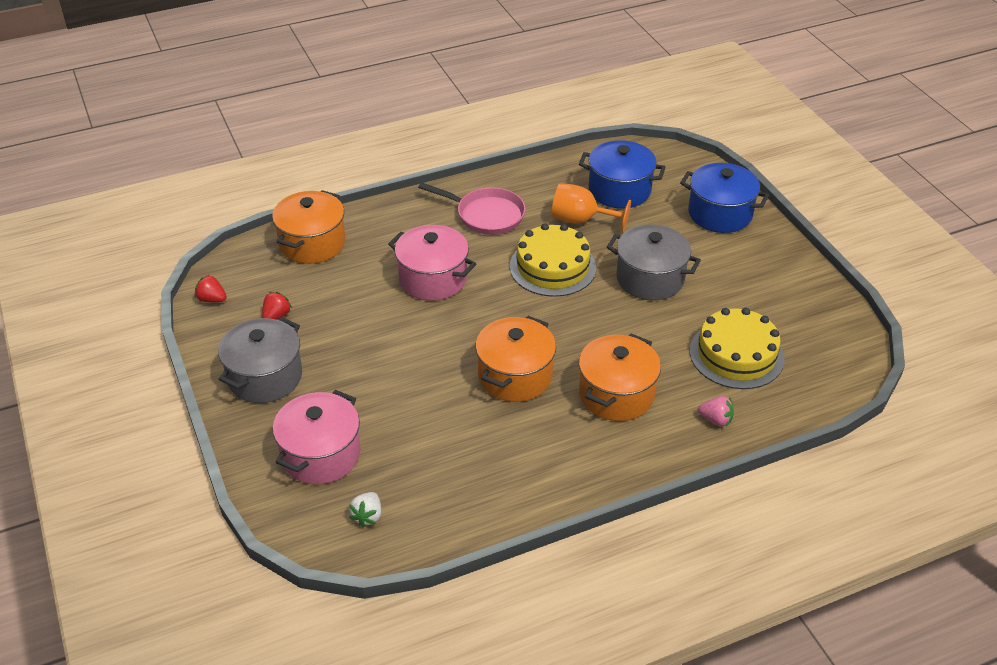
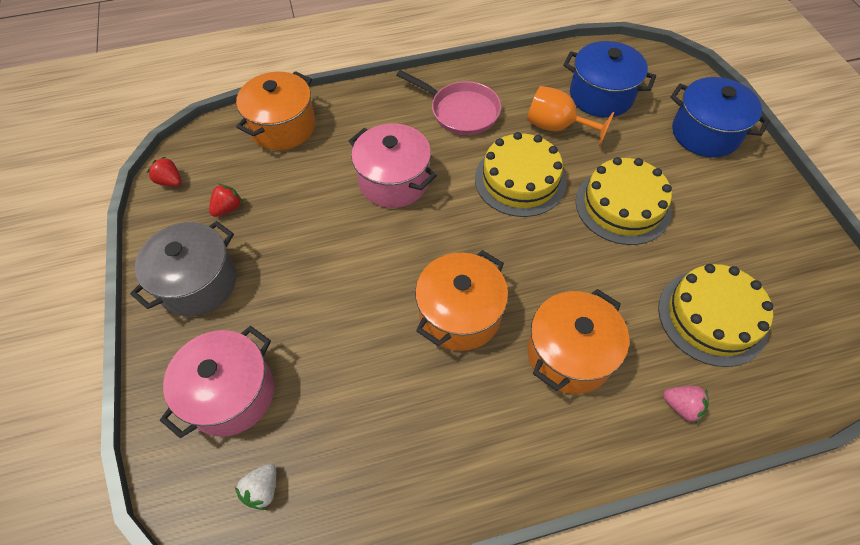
camera: 10 degrees right, 15 degrees up
grey pot [607,224,701,300] -> yellow cake [576,157,672,245]

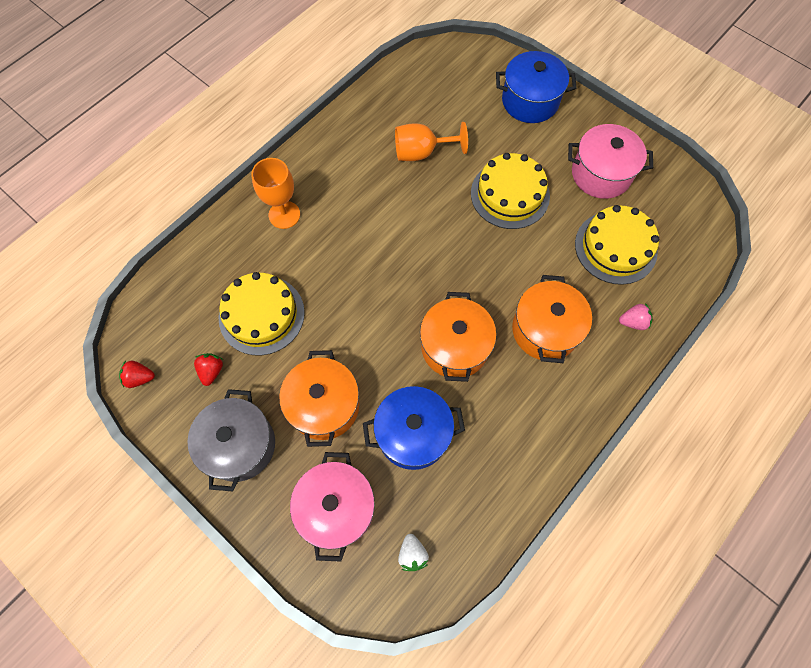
camera: 35 degrees left, 10 degrees up
orange pot [236,71,315,150] -> orange pot moved to [279,350,359,447]
pink pot [349,124,437,208] -> pink pot moved to [568,124,653,199]
pink pan [396,70,501,135] -> none
yellow cake [475,132,567,217] -> yellow cake moved to [218,272,305,356]
blue pot [563,41,656,118] -> blue pot moved to [363,386,465,470]
none -> orange goblet [251,158,300,229]

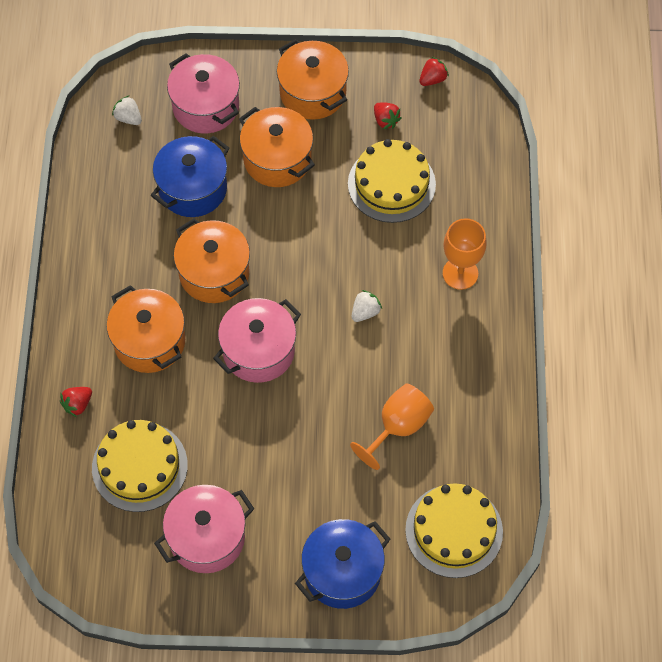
camera: 140 degrees right, 5 degrees down
grey pot [188,389,275,491] -> orange pot [277,39,349,120]
yellow cake [471,153,550,229] -> yellow cake moved to [405,483,503,578]
pink strawberry [619,303,652,330] -> red strawberry [60,387,92,417]
none -> pink pot [213,298,301,383]
none -> white strawberry [352,290,382,322]

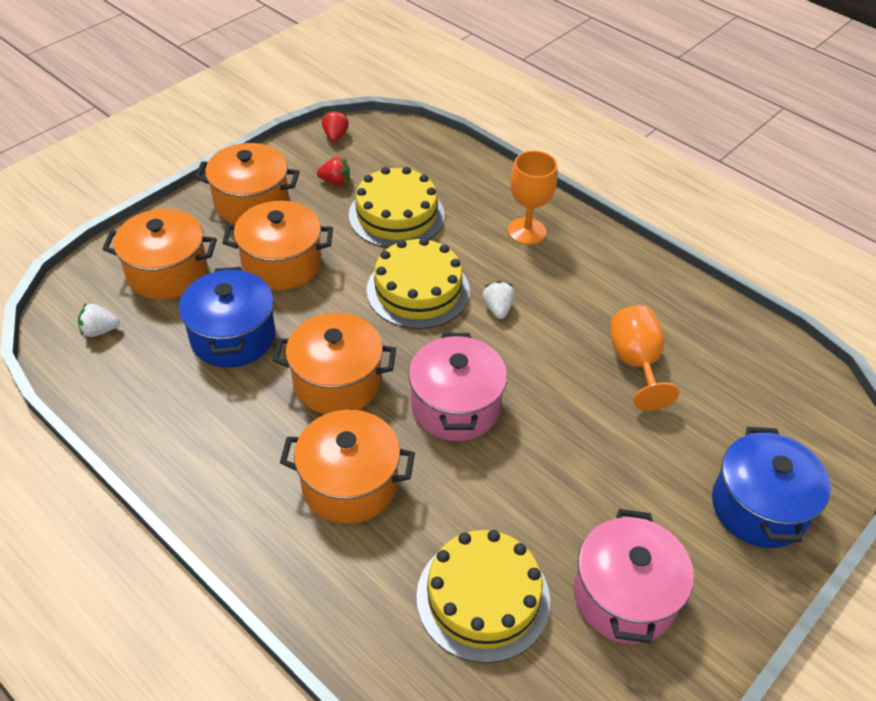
camera: 50 degrees left, 15 degrees down
red strawberry [60,387,92,417] -> none
pink pot [167,53,240,133] -> orange pot [102,209,217,300]
yellow cake [405,483,503,578] -> yellow cake moved to [366,237,470,329]

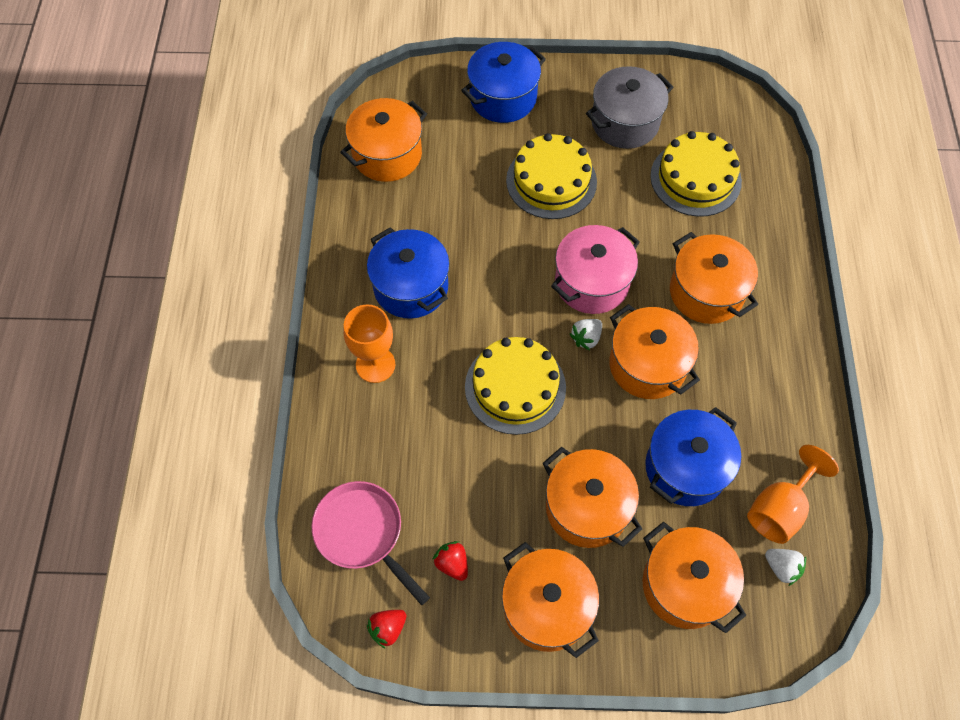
camera: 130 degrees left, 15 degrees up
yellow cake [349,167,445,248] -> yellow cake moved to [506,133,597,219]
white strawberry [483,281,515,319] -> white strawberry moved to [570,319,602,350]
pink pot [574,509,694,644] -> grey pot [586,66,673,149]
orange goblet [610,305,679,411] -> orange goblet moved to [747,445,839,544]
none -> pink pan [311,481,430,605]
none -> orange pot [340,98,427,182]
none -> blue pot [367,227,450,319]

